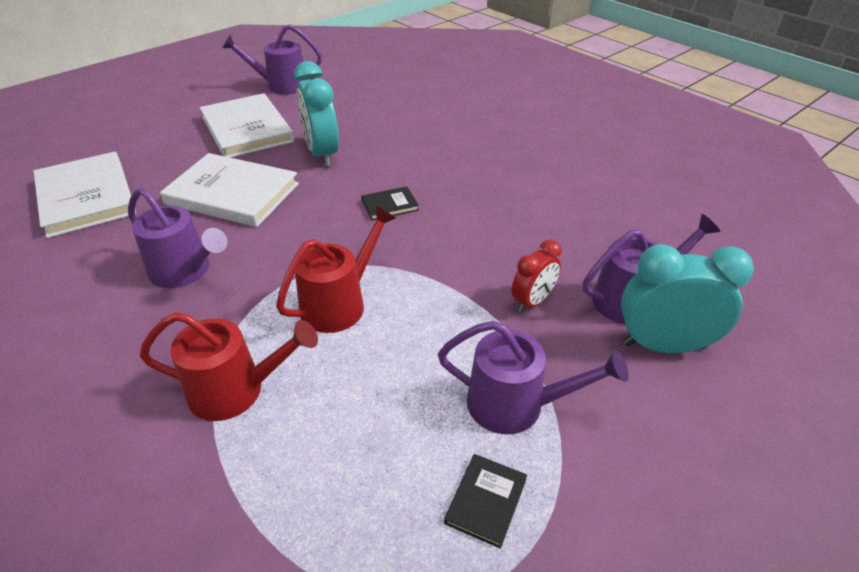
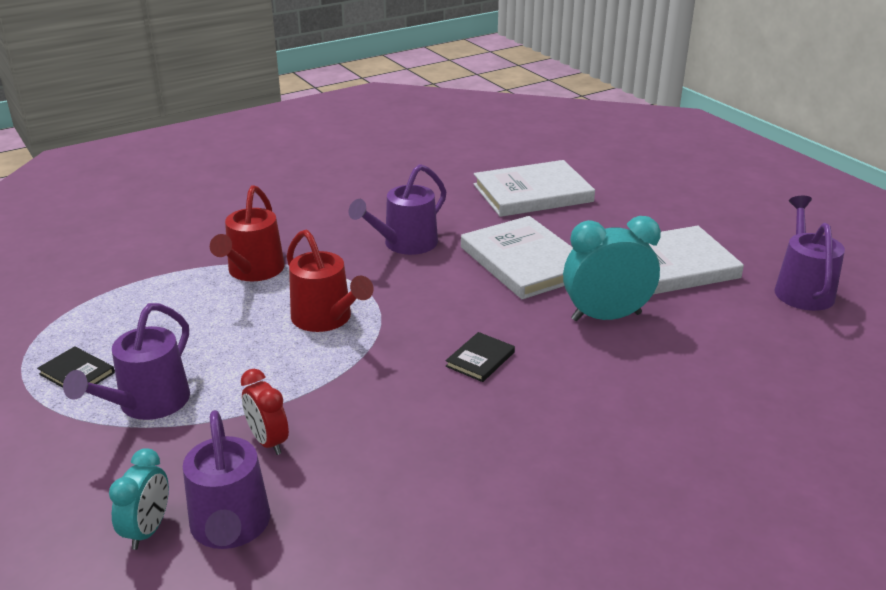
camera: 100 degrees right, 10 degrees down
white book [160,153,299,227] -> white book turned 60 degrees counterclockwise [461,216,573,299]
black book [361,186,419,221] -> black book turned 45 degrees clockwise [446,332,515,382]
turquoise clock [621,244,754,353] -> turquoise clock [109,448,169,550], size x0.59

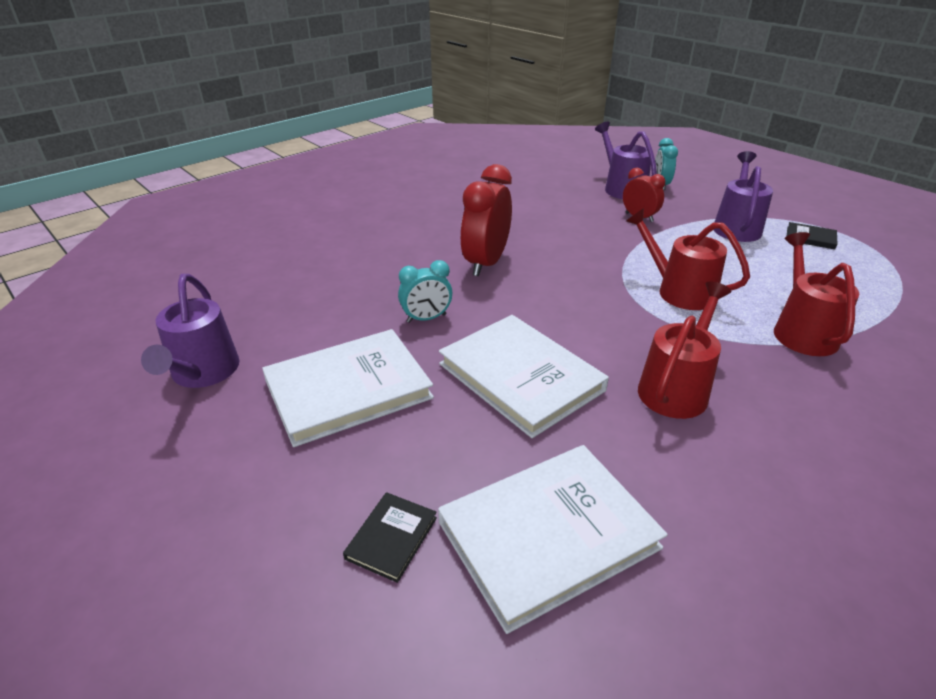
camera: 170 degrees right, 5 degrees up
purple watering can [349,164,446,255] -> red watering can [638,281,732,419]
black book [446,332,515,382] -> black book moved to [343,492,437,583]
turquoise clock [563,216,661,321] -> turquoise clock [398,260,452,323], size x0.59
none -> red clock [461,164,512,276]

